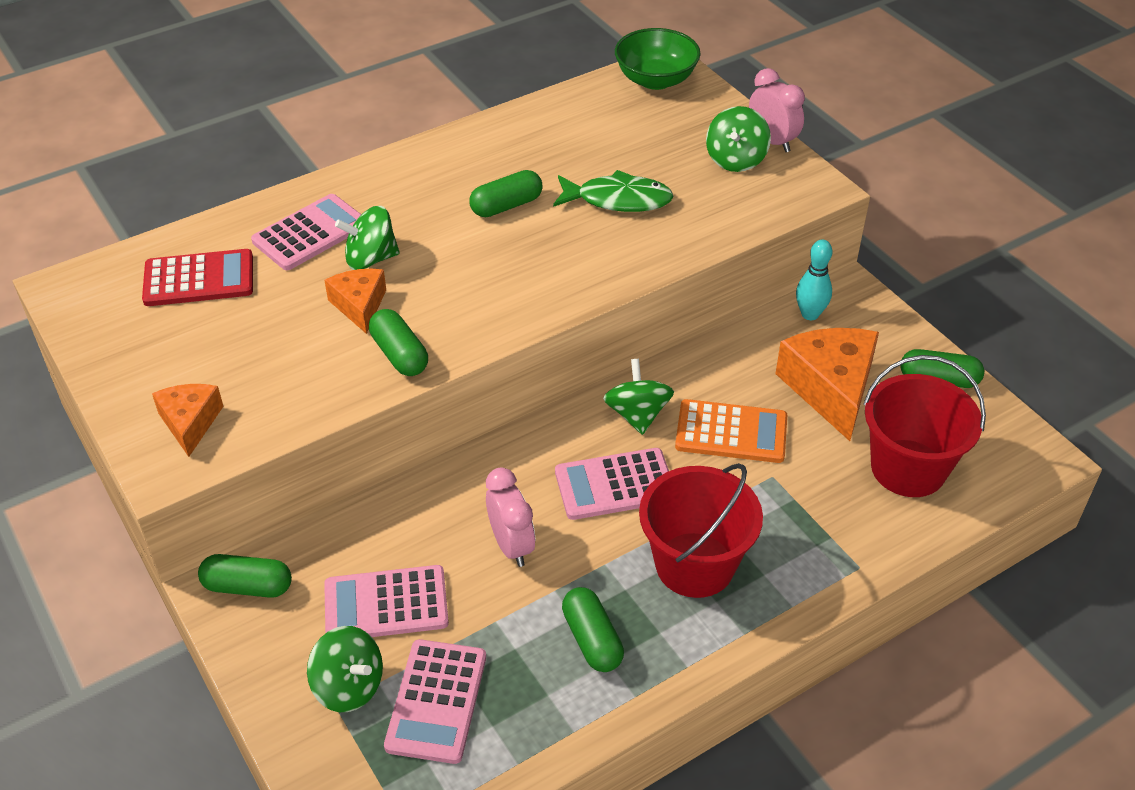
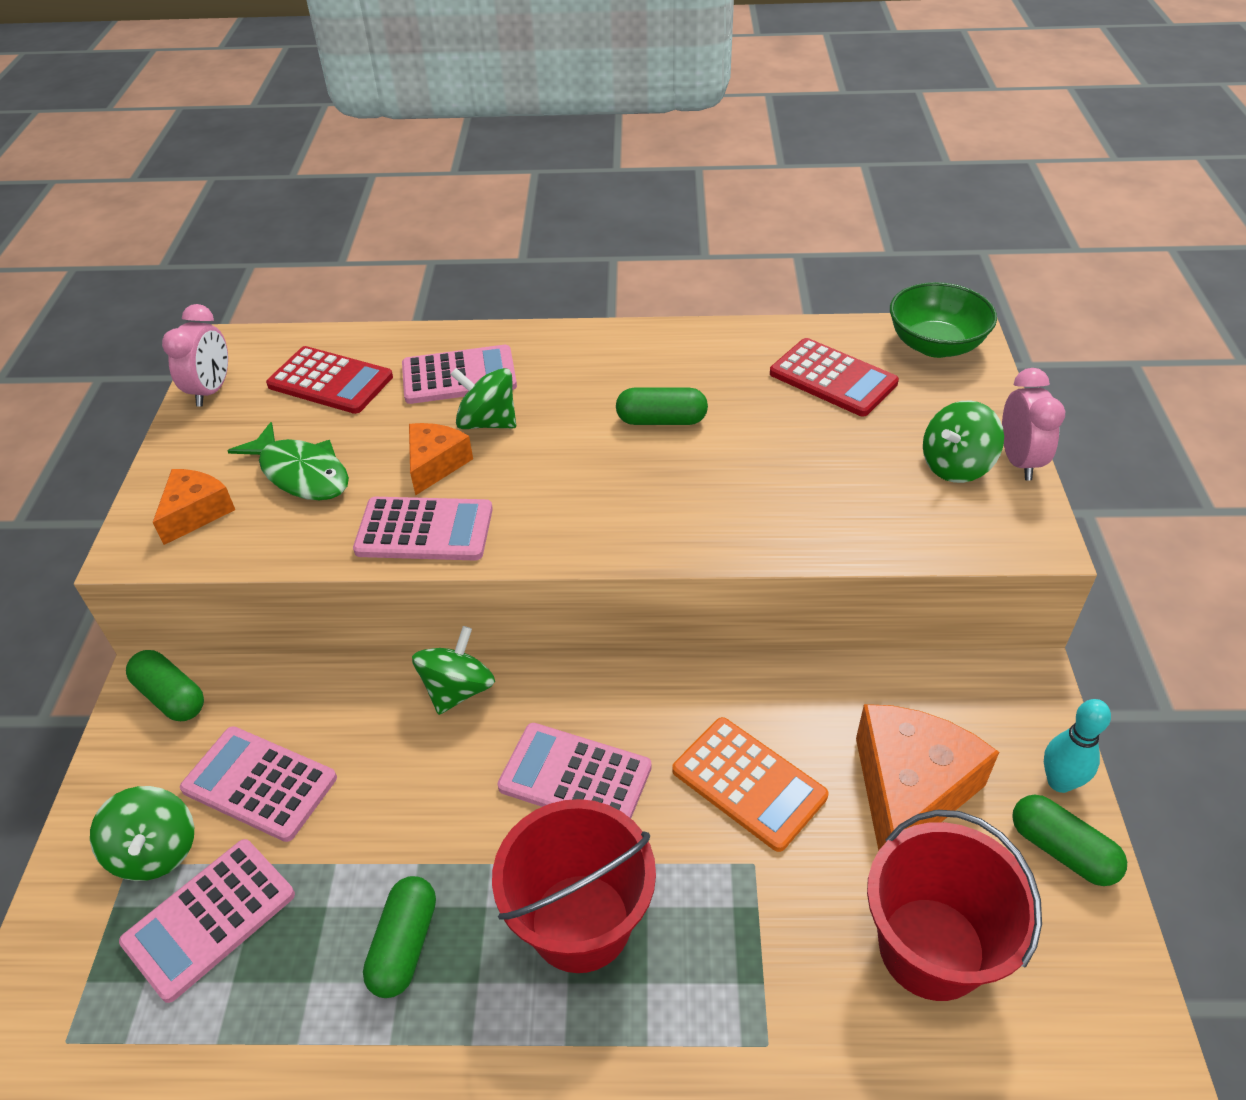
camera: 35 degrees right, 0 degrees up
green capsule [369,309,428,376] -> pink calculator [353,497,493,560]
pink clock [486,468,535,567] -> pink clock moved to [162,304,228,407]
green fish [553,170,673,212] -> green fish moved to [228,422,349,500]
green spinning top [603,359,674,435] -> green spinning top moved to [412,626,495,715]
turquoise bowling pin [796,240,832,320] -> turquoise bowling pin moved to [1044,699,1111,793]
none -> red calculator [770,338,899,416]

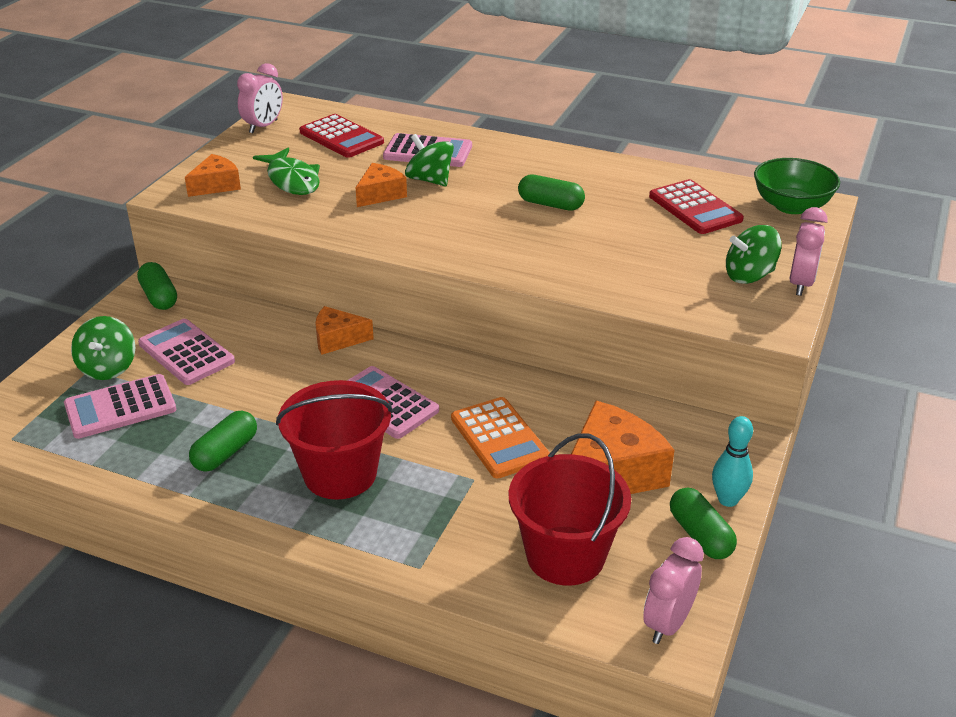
camera: 20 degrees right, 10 degrees down
pink calculator [353,497,493,560] -> none
green spinning top [412,626,495,715] -> orange cheese [315,306,374,355]
none -> pink clock [643,537,704,644]

